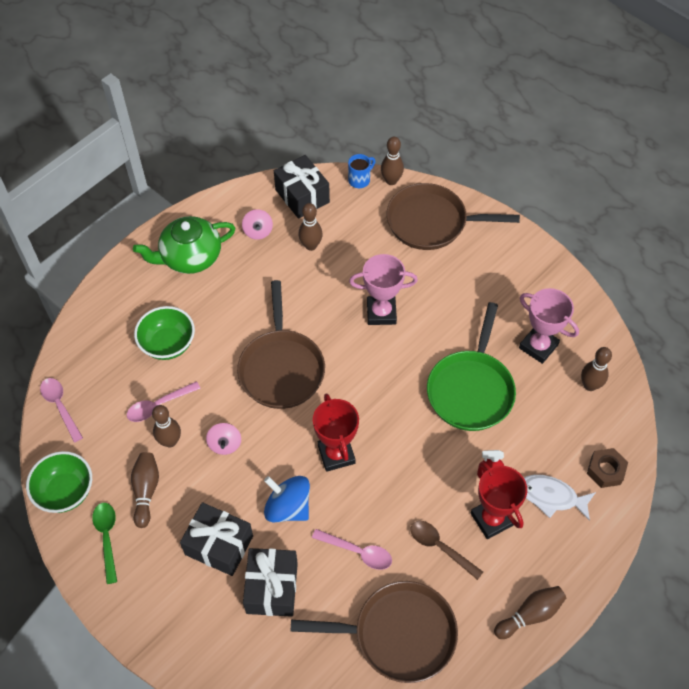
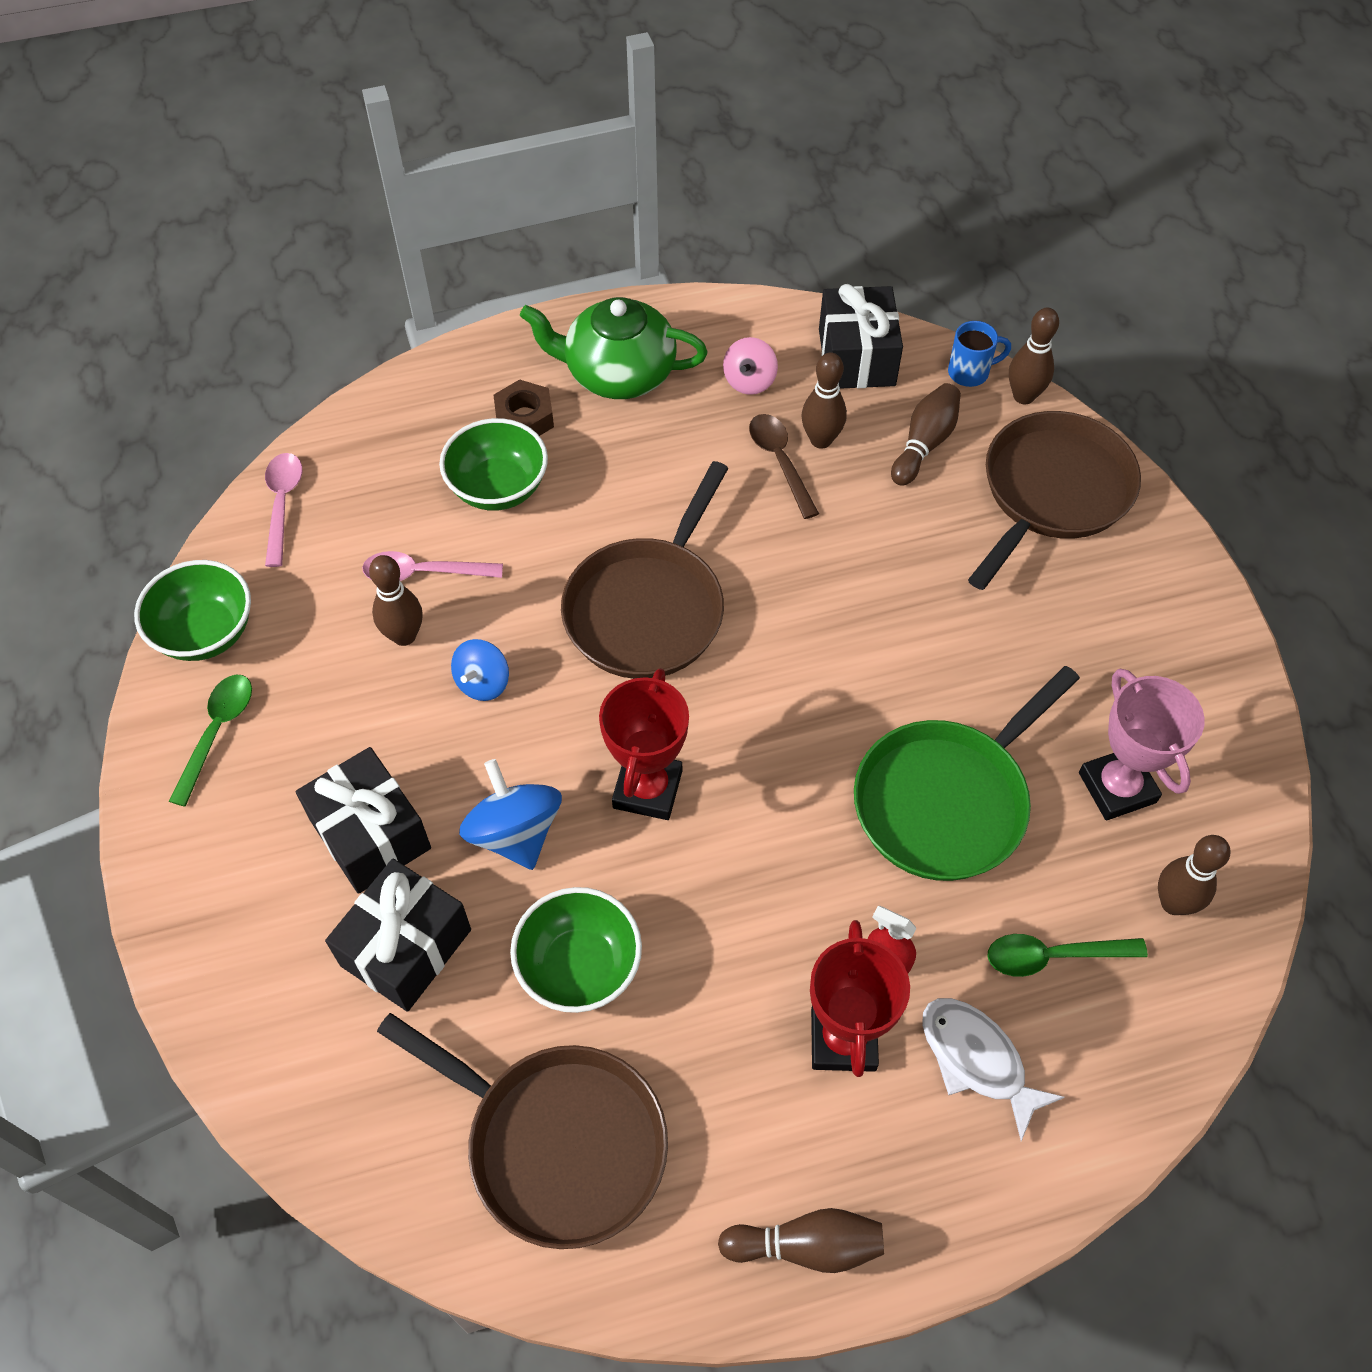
camera: 30 degrees right, 0 degrees up
brown bowling pin [131,452,159,528] -> brown bowling pin moved to [891,383,961,486]
pink spinning top [206,423,241,455] -> blue spinning top [451,639,509,701]
pink spoon [312,529,392,570] -> green bowl [510,887,642,1013]
pink trophy [349,254,418,325] -> none
brown pan [387,183,520,250] -> brown pan turned 90 degrees clockwise [968,411,1141,590]
brown spoon [410,521,483,580] -> brown spoon moved to [749,414,819,519]
brown nut [587,448,628,488] -> brown nut moved to [494,379,554,436]
none -> green spoon [988,934,1148,977]

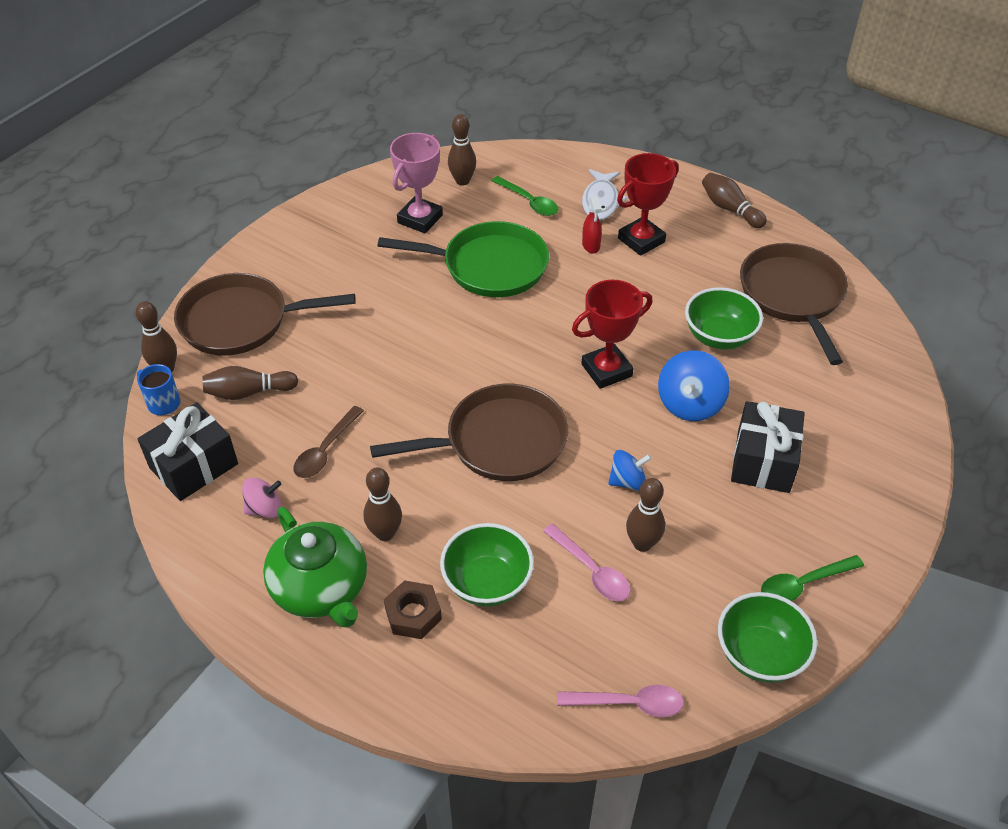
camera: 130 degrees left, 10 degrees down
pink spoon [265,453,302,567] -> pink spoon turned 135 degrees counterclockwise [557,685,684,717]
black gift [325,859,471,1012] -> none
brown bowling pin [801,352,847,449] -> brown bowling pin moved to [364,467,402,541]

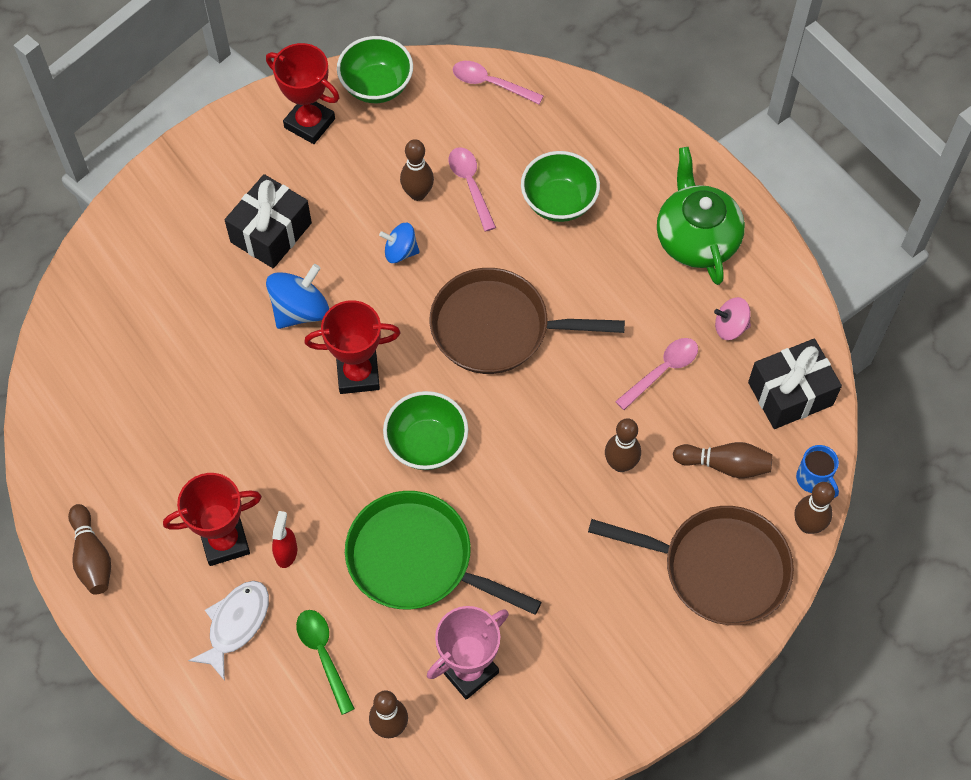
camera: 160 degrees left, 15 degrees up
brown spoon [294,406,364,478] -> pink spoon [615,338,698,410]
brown bowling pin [364,467,402,541] -> brown bowling pin moved to [605,418,641,472]
brown nut [384,580,442,639] -> none
green bowl [685,287,763,350] -> green bowl moved to [383,391,468,470]
brown pan [740,243,848,365] -> none
green spoon [761,555,864,601] -> red trophy [266,43,339,144]

